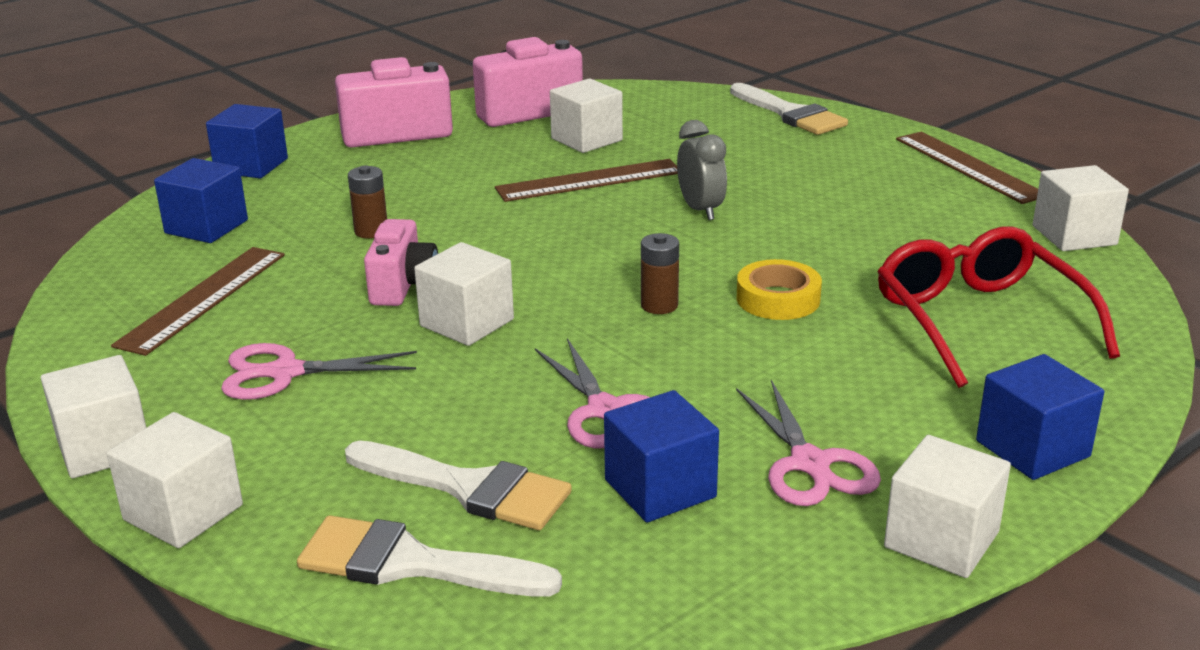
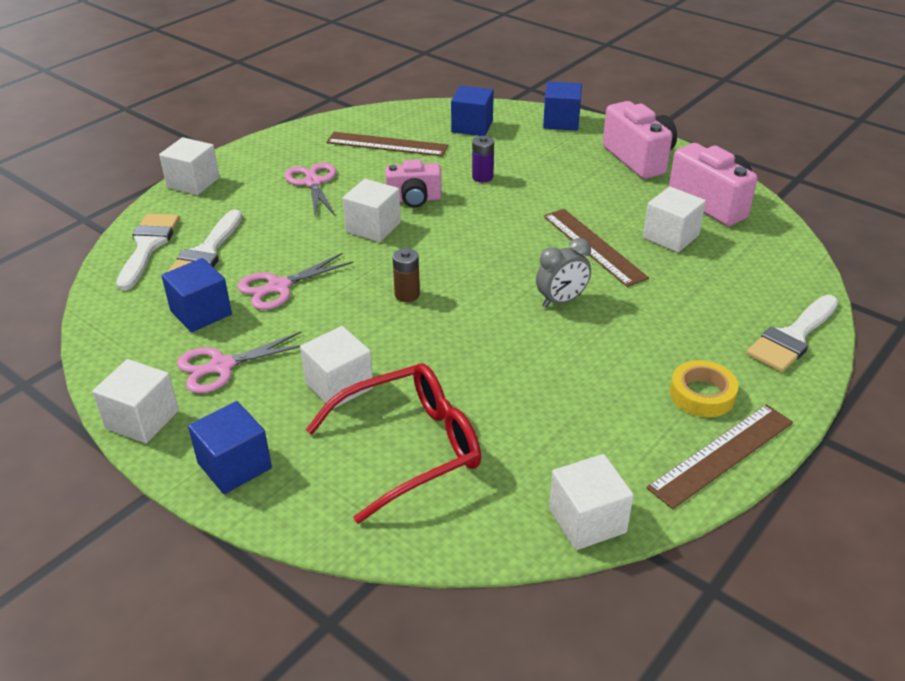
camera: 80 degrees right, 10 degrees up
white cube [41,355,147,478] -> white cube moved to [300,326,374,409]
brown battery [348,165,387,239] -> purple battery [472,136,494,182]
yellow tape [736,259,822,320] -> yellow tape moved to [670,360,739,417]

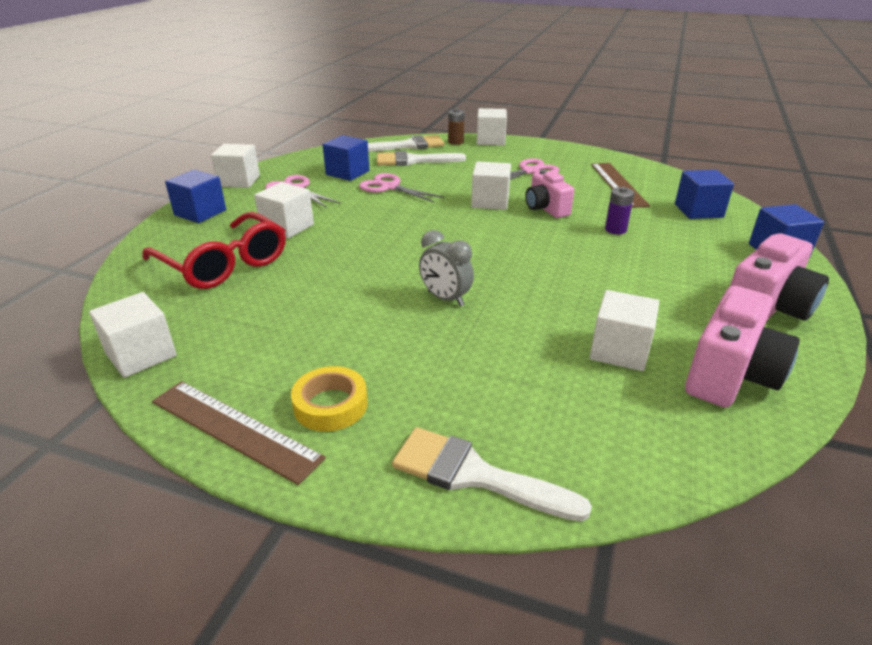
camera: 70 degrees right, 5 degrees down
brown battery [392,248,420,302] -> brown battery moved to [448,108,465,145]
brown ruler [544,209,649,287] -> none

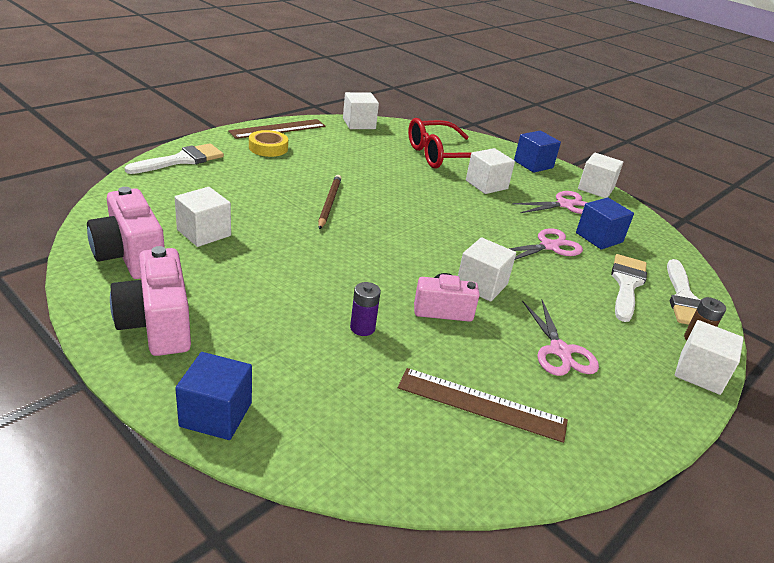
camera: 110 degrees right, 0 degrees up
grey clock [419,230,474,306] -> brown pencil [318,175,342,229]
blue cube [675,170,734,219] -> none

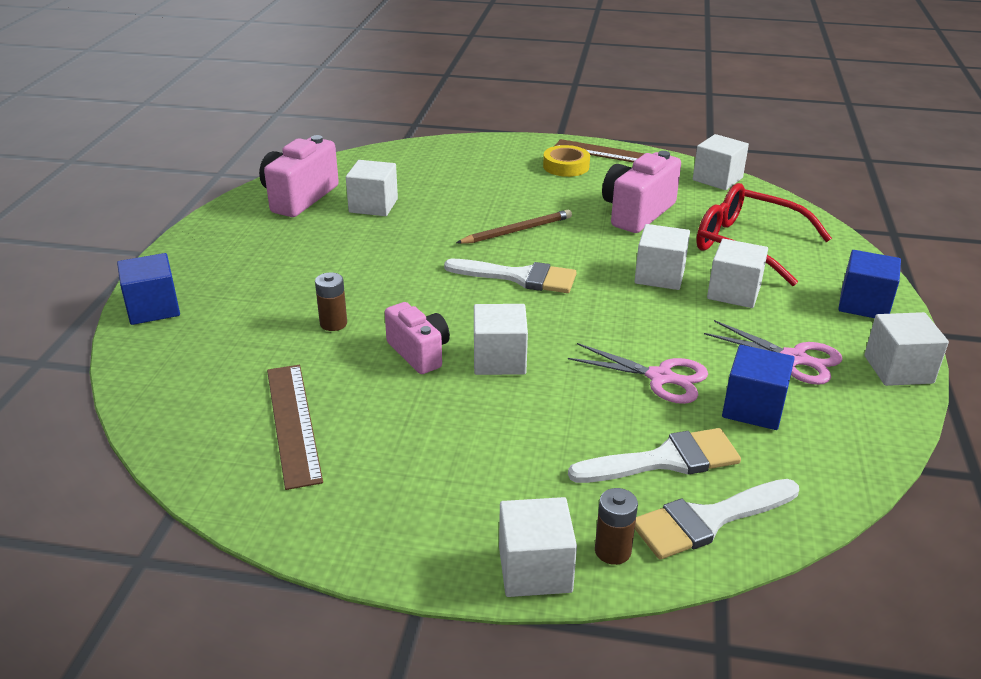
camera: 60 degrees right, 0 degrees up
pink camera [110,246,191,356] -> pink camera moved to [602,151,681,233]
white brush [125,143,224,174] -> white brush moved to [444,259,577,293]
purple battery [350,282,381,336] -> brown battery [315,272,347,331]
pink scissors [522,300,599,376] -> none
none -> white cube [634,224,690,290]

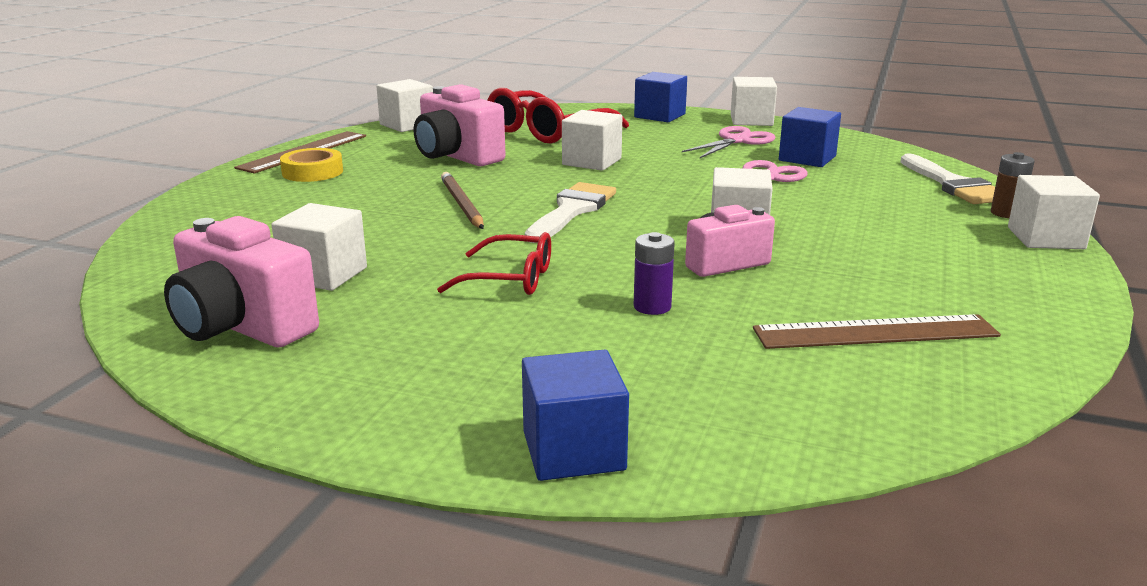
camera: 80 degrees left, 10 degrees down
brown battery [315,272,347,331] -> purple battery [634,232,675,315]
white brush [568,428,741,483] -> none
white cube [707,239,768,308] -> none
none -> red glasses [437,232,551,295]

